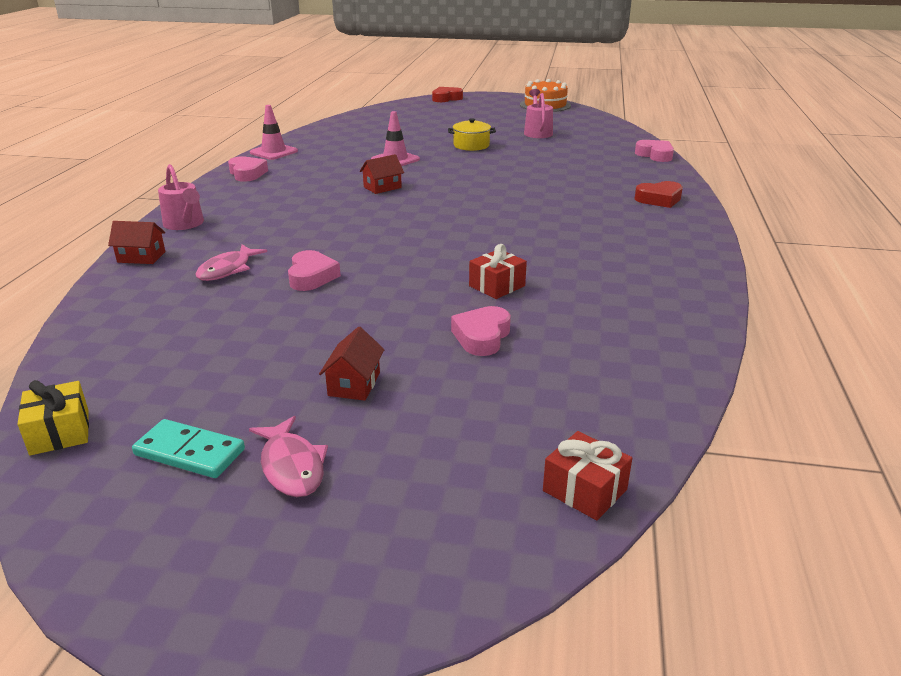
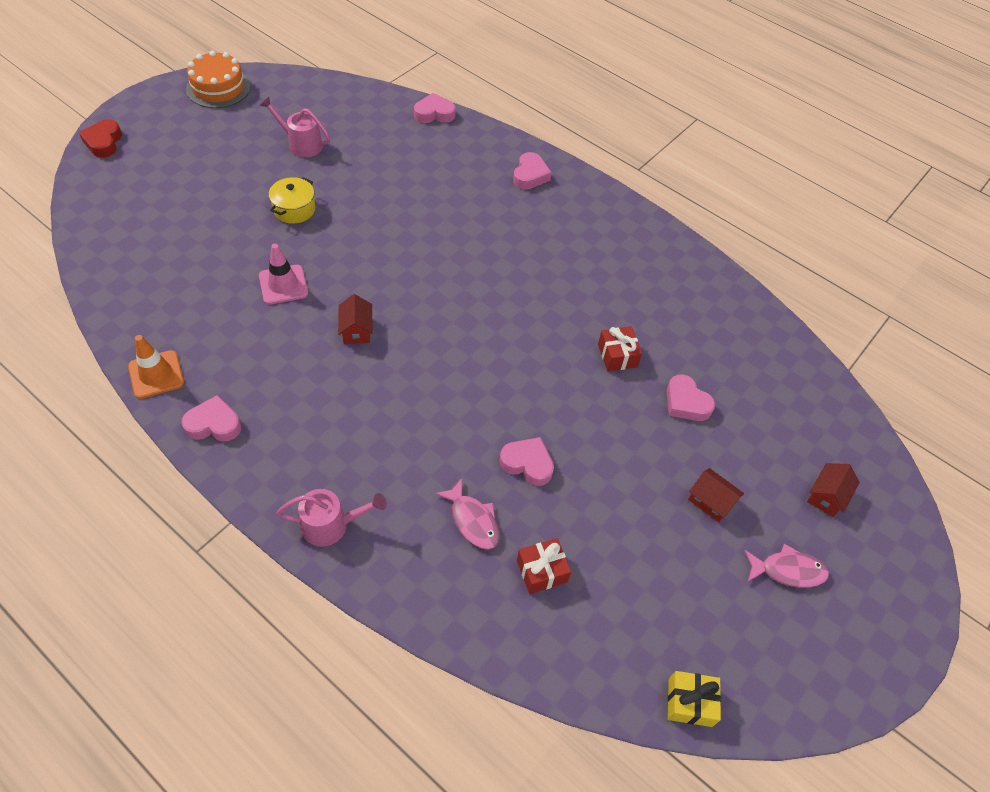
camera: 65 degrees left, 25 degrees up
red house [108,221,165,264] -> red house moved to [807,463,860,517]
turquoise domino [132,419,245,478] -> none
pink traffic cone [250,105,298,160] -> orange traffic cone [128,335,184,399]
red gift [543,431,632,521] -> red gift moved to [517,538,571,594]
red heart [634,181,683,208] -> pink heart [513,152,552,190]

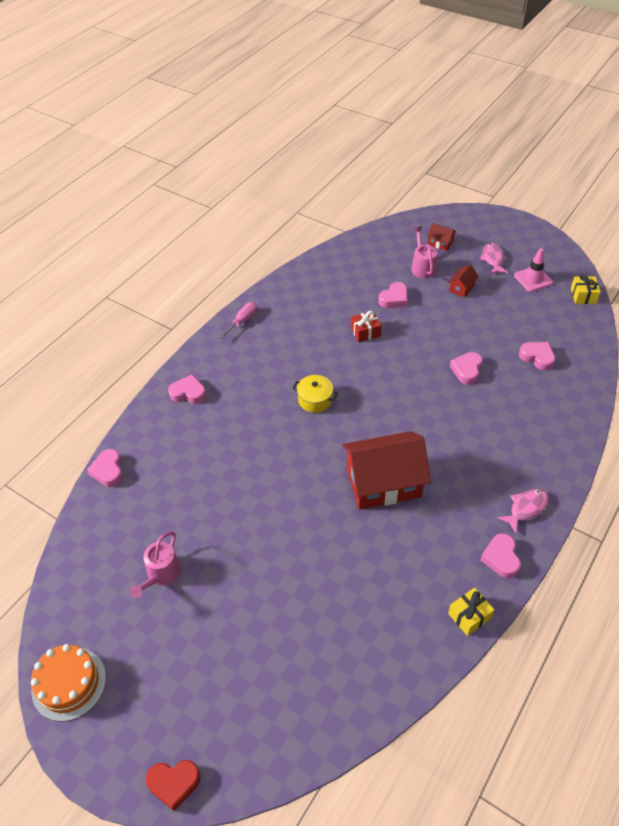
camera: 90 degrees left, 5 degrees down
orange traffic cone [128,335,184,399] -> yellow gift [448,588,494,636]
pink traffic cone [259,244,308,305] -> pink traffic cone moved to [514,248,553,292]
yellow pot [269,177,315,224] -> yellow pot moved to [292,375,338,413]
pink watering can [276,489,387,547] -> pink watering can moved to [411,227,437,278]
red house [338,294,373,344] -> red house [342,431,431,510], size x2.38
pink fish [435,478,500,550] -> pink fish moved to [497,488,548,533]
red gift [517,538,571,594] -> pink heart [519,342,555,371]
none -> pink screwdriver [218,302,257,339]

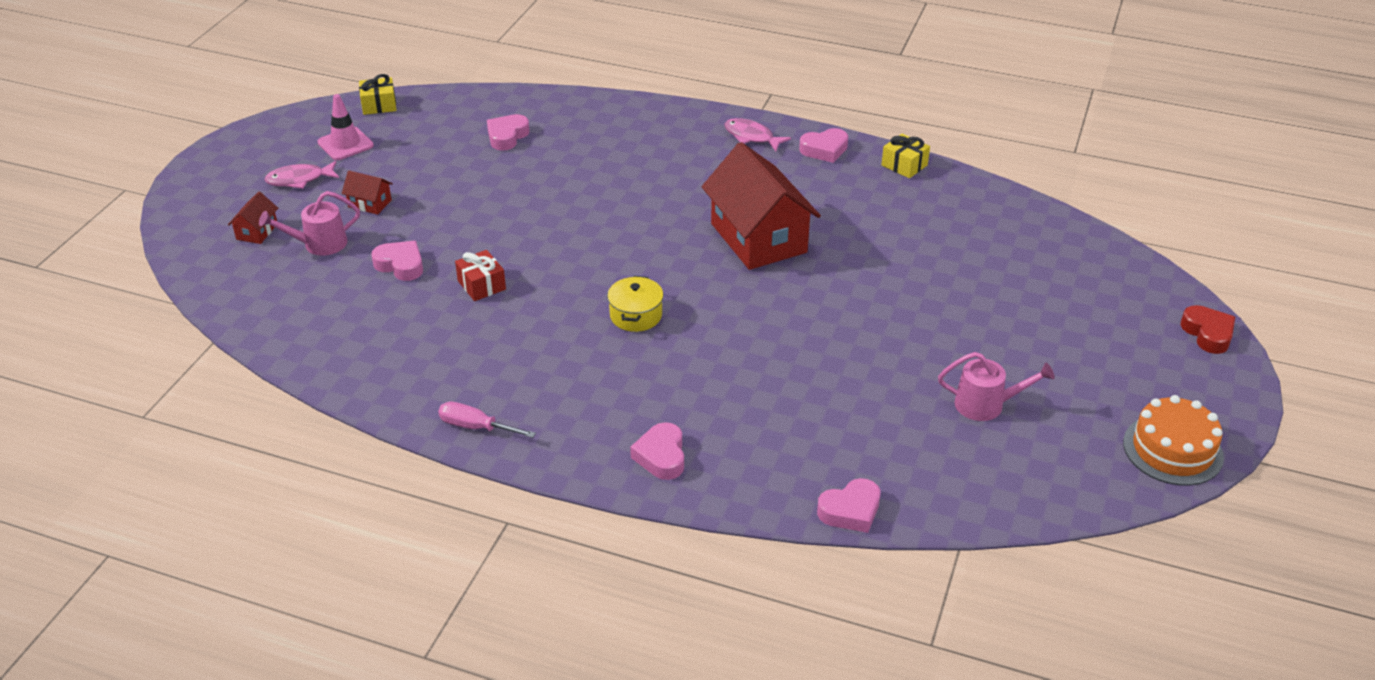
camera: 105 degrees left, 10 degrees down
pink heart [450,352,483,385] -> none

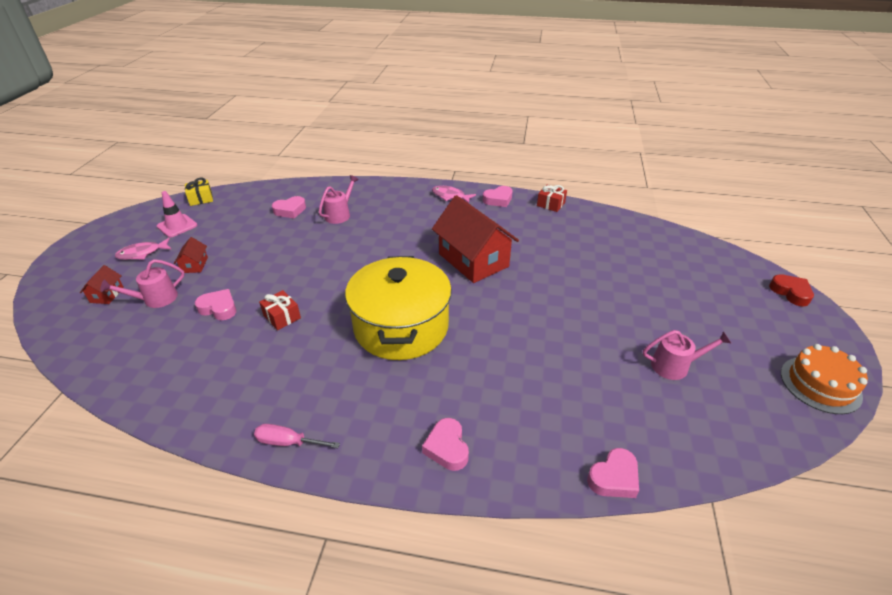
camera: 10 degrees left, 0 degrees up
red house [342,170,393,215] -> red house turned 75 degrees clockwise [174,237,208,273]
pink heart [487,114,530,151] -> pink heart turned 135 degrees counterclockwise [272,196,306,218]
yellow pot [607,276,663,332] -> yellow pot [345,256,452,360], size x2.43
yellow gift [881,134,930,178] -> red gift [537,185,567,212]
none -> pink watering can [319,175,359,224]

